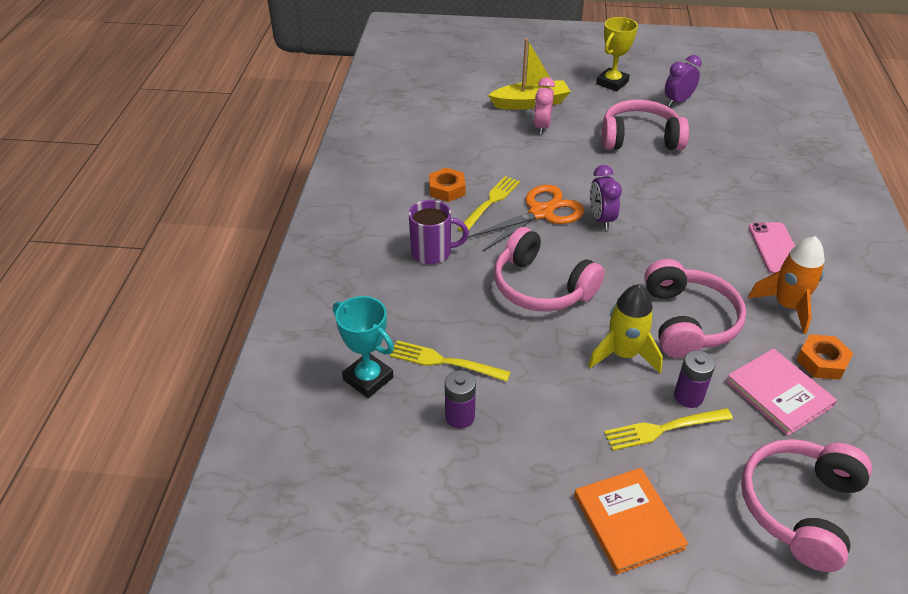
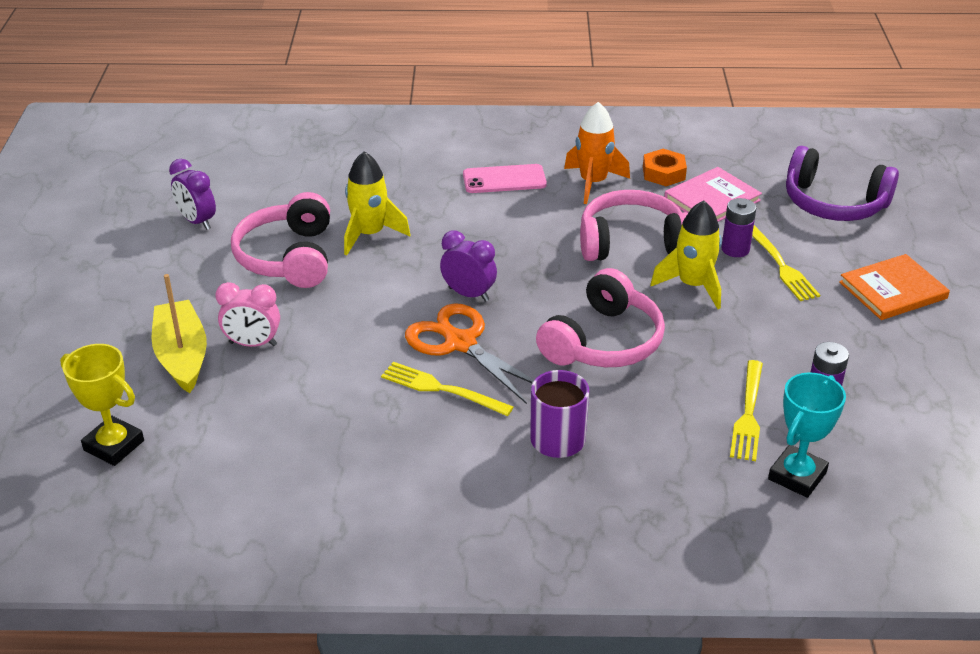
camera: 95 degrees left, 5 degrees down
orange nut [429,168,466,202] -> none
purple clock [590,165,622,230] -> purple clock turned 135 degrees counterclockwise [440,230,497,302]
yellow trophy [596,17,638,91] -> yellow trophy moved to [60,344,144,466]
pink headphones [741,439,872,572] -> purple headphones [786,146,899,221]
none -> yellow rocket [344,151,411,255]

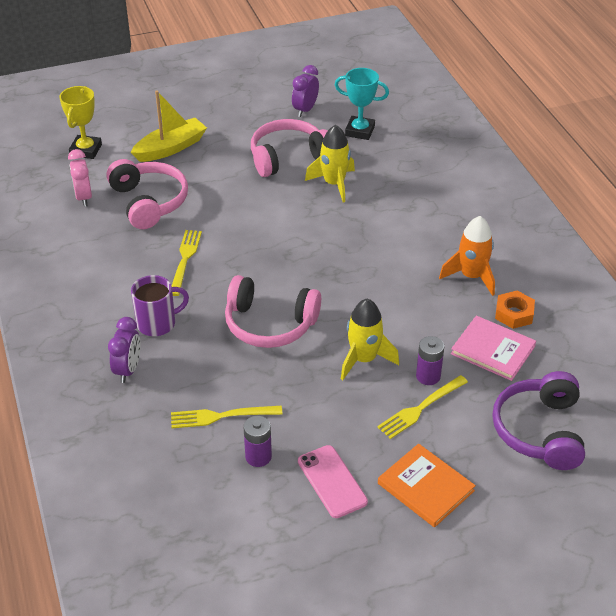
camera: 70 degrees right, 5 degrees up
pink clock [215,282,280,347] -> pink clock moved to [68,149,92,207]
orange scissors [405,303,534,404] -> none
purple clock [440,230,497,302] -> purple clock moved to [108,317,141,383]
pink phone [463,164,547,193] -> pink phone moved to [298,445,368,518]
pink headphones [580,190,688,261] -> pink headphones moved to [106,159,188,229]
turquoise trophy [768,372,846,498] -> turquoise trophy moved to [335,68,389,140]

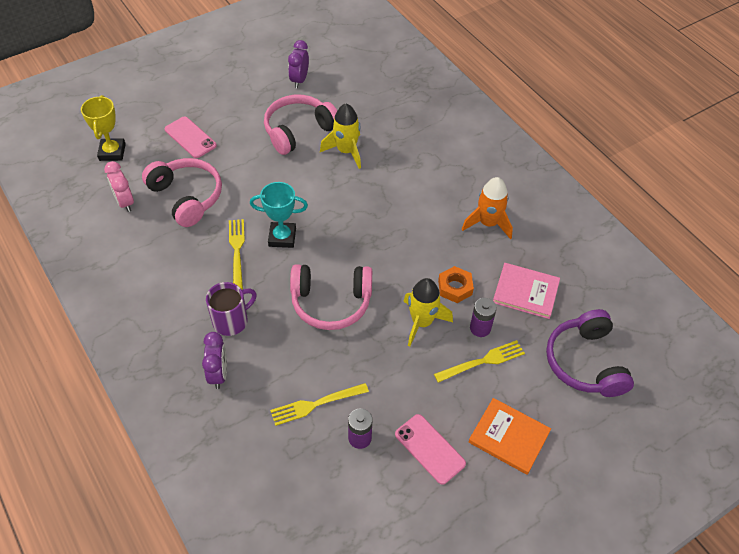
camera: 15 degrees left, 10 degrees up
yellow boat [131,90,207,162] -> pink phone [165,116,217,158]
turquoise trophy [335,68,389,140] -> turquoise trophy moved to [250,182,308,248]
yellow fork [377,375,468,439] -> yellow fork turned 150 degrees counterclockwise [434,340,525,383]
orange nut [495,291,535,329] -> orange nut moved to [438,266,474,303]

